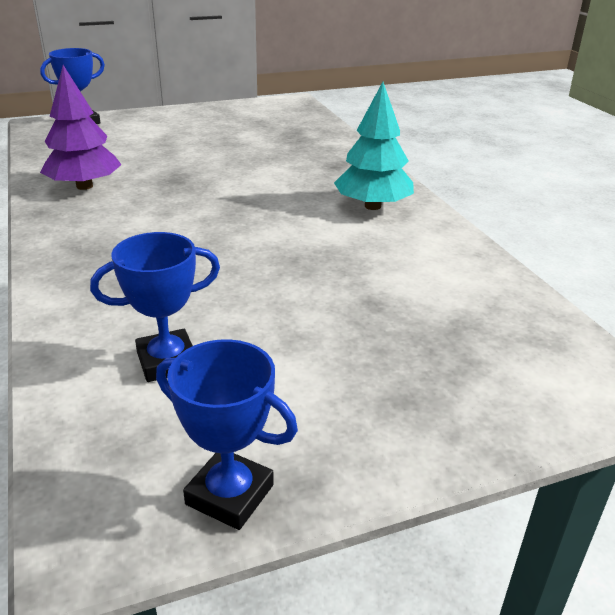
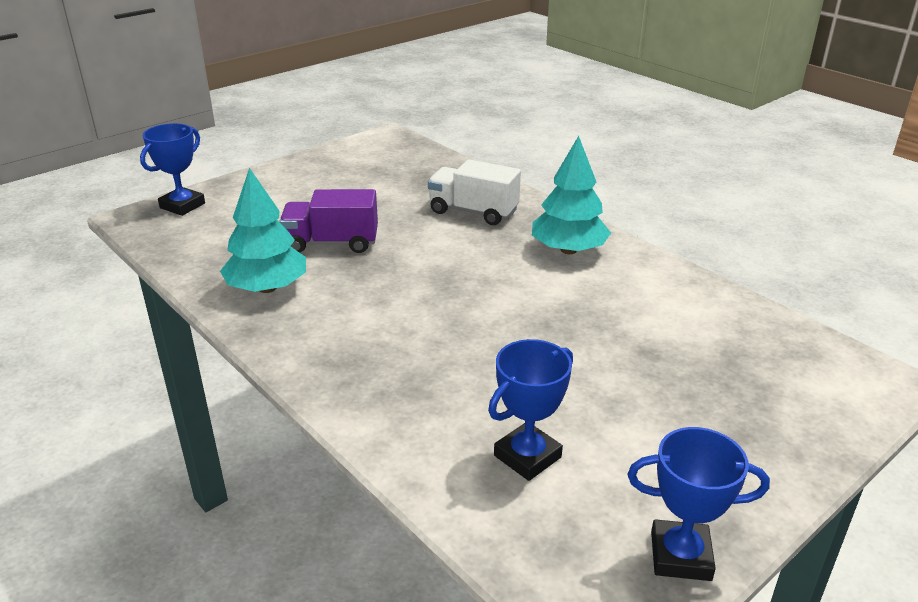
camera: 20 degrees left, 0 degrees up
purple tree [40,65,122,190] -> turquoise tree [220,168,306,293]
none -> purple truck [280,189,378,253]
none -> white truck [428,159,521,225]

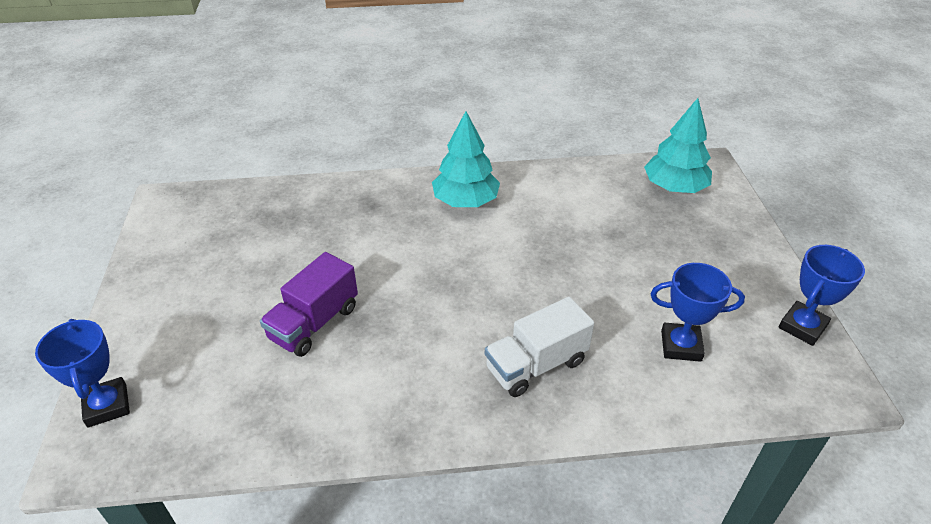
camera: 55 degrees left, 10 degrees up
turquoise tree [220,168,306,293] -> turquoise tree moved to [644,98,712,193]
white truck [428,159,521,225] -> white truck moved to [485,297,594,397]
blue trophy [488,339,573,481] -> blue trophy turned 75 degrees counterclockwise [650,263,745,362]

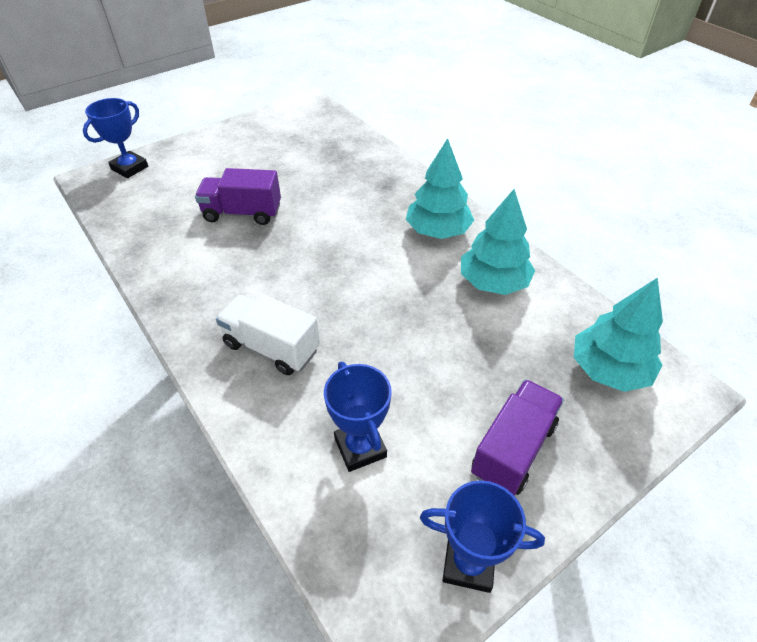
camera: 60 degrees right, 5 degrees up
none -> turquoise tree [461,189,535,295]
none -> purple truck [471,379,564,496]

